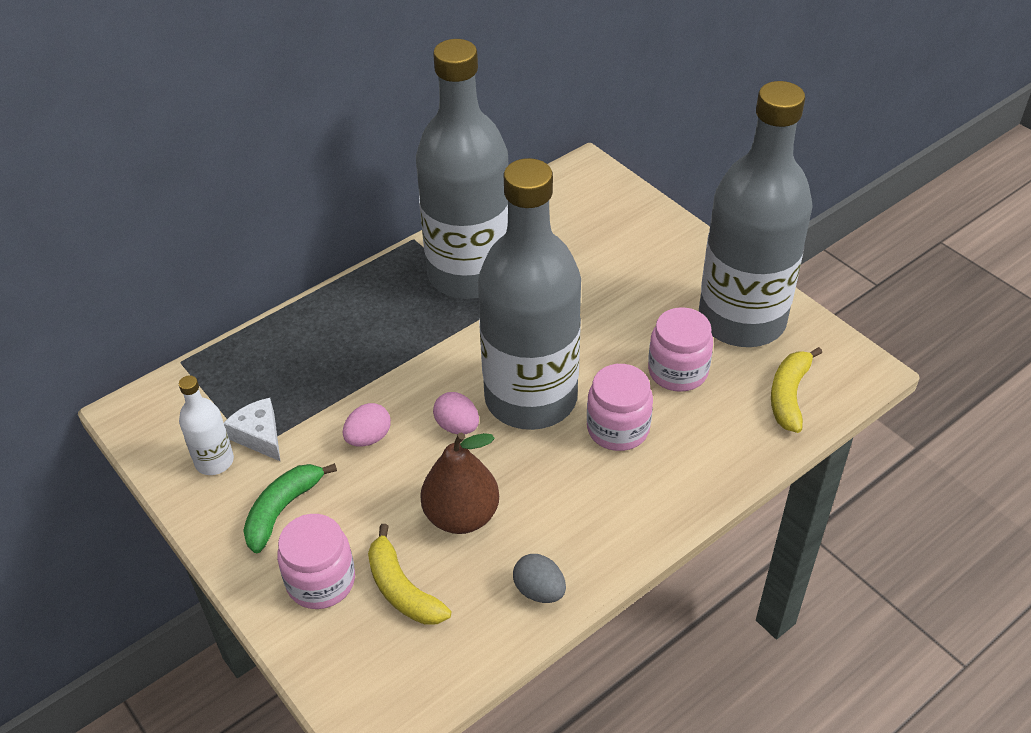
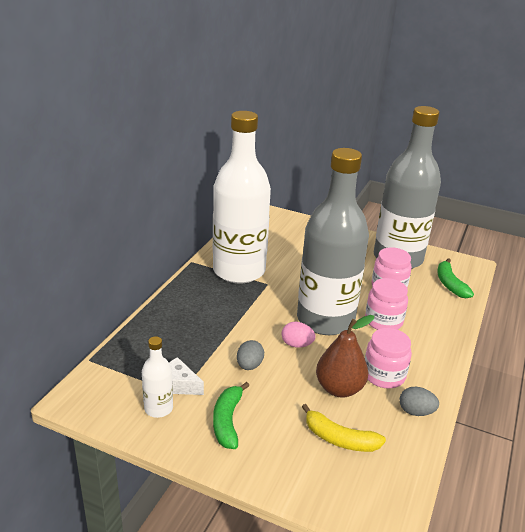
camera: 30 degrees left, 15 degrees down
pink jar [277,514,355,609] -> pink jar moved to [365,328,412,388]
pink egg [343,403,391,447] -> grey egg [237,340,264,370]
grey bottle [416,39,508,299] -> white bottle [213,111,271,283]
yellow banana [771,347,822,433] -> green banana [437,258,474,298]

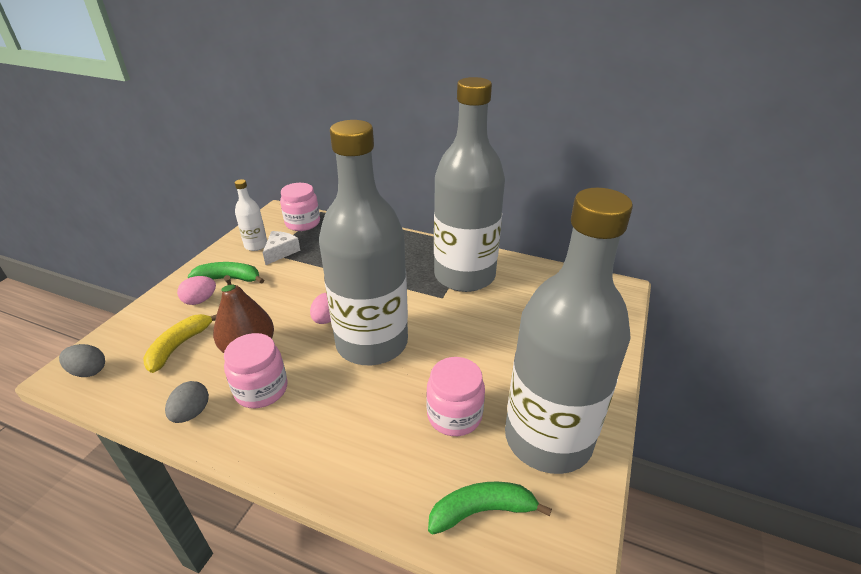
camera: 90 degrees right, 5 degrees up
white bottle [213,111,271,283] -> grey bottle [434,77,505,292]
grey egg [237,340,264,370] -> grey egg moved to [59,344,105,377]
pink jar [365,278,408,330] -> pink jar moved to [280,183,320,231]
none -> pink egg [177,276,216,305]

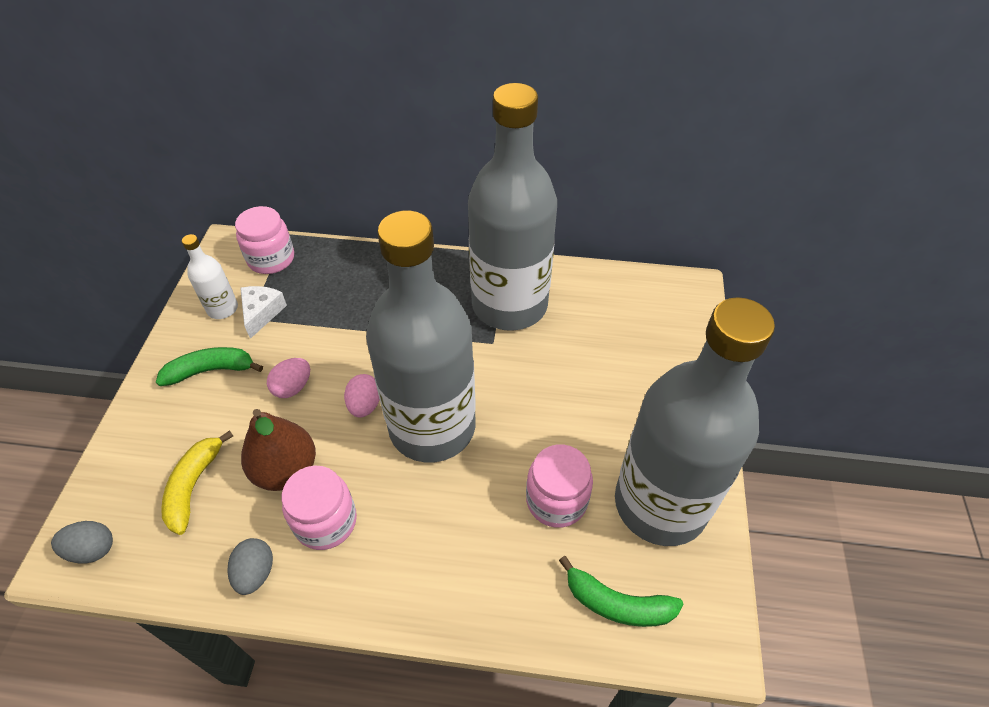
camera: 15 degrees left, 15 degrees up
pink egg [177,276,216,305] -> pink egg moved to [267,358,310,398]
green banana [428,482,552,535] -> green banana turned 135 degrees counterclockwise [559,556,683,627]

